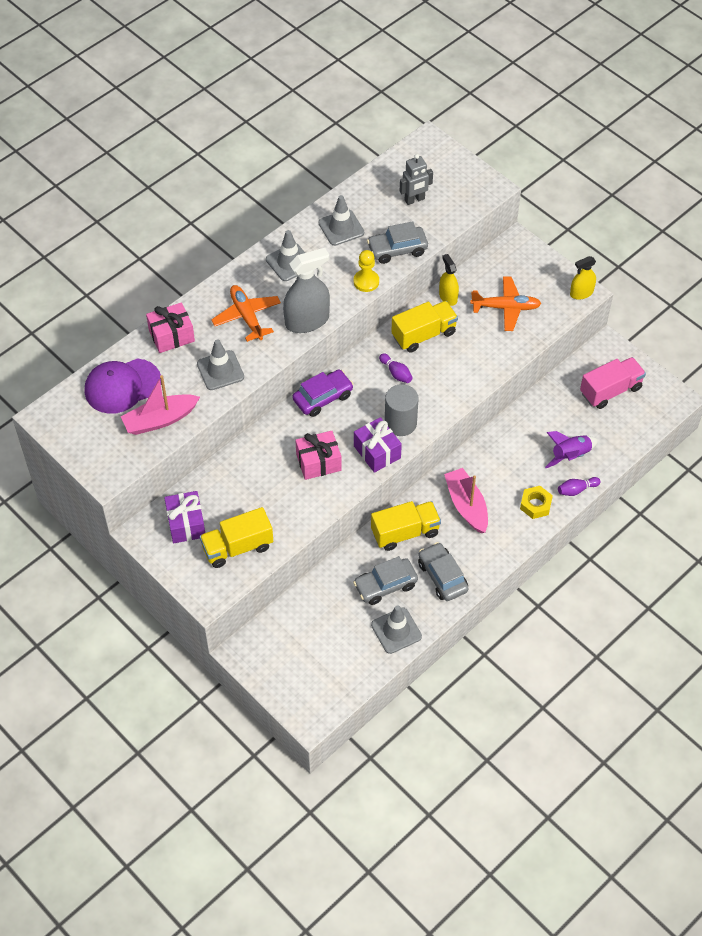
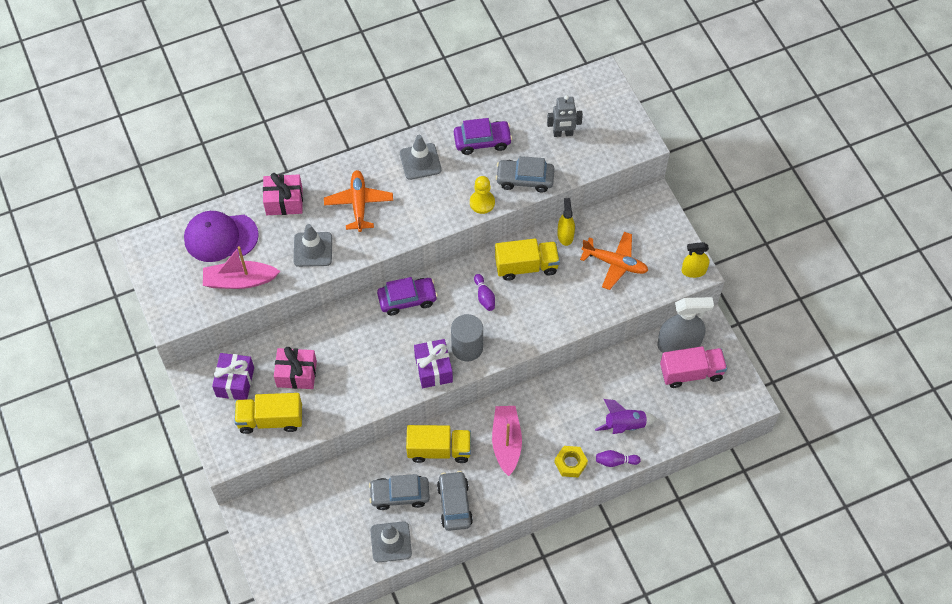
camera: 20 degrees right, 5 degrees up
grey spray bottle [283,248,330,333] -> grey spray bottle moved to [657,297,714,353]
pink gift [295,431,342,480] -> pink gift moved to [274,347,317,389]
grey traffic cone [318,195,364,246] -> purple car [454,118,512,155]

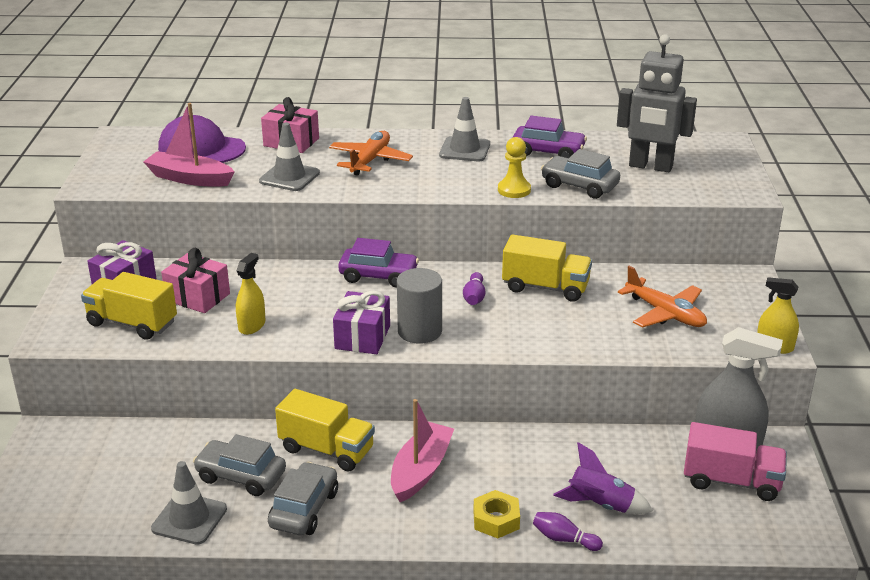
camera: 25 degrees right, 30 degrees down
grey robot [547,95,583,137] -> grey robot [617,34,697,172], size x1.67
yellow spray bottle [557,198,575,246] -> yellow spray bottle moved to [236,253,266,335]

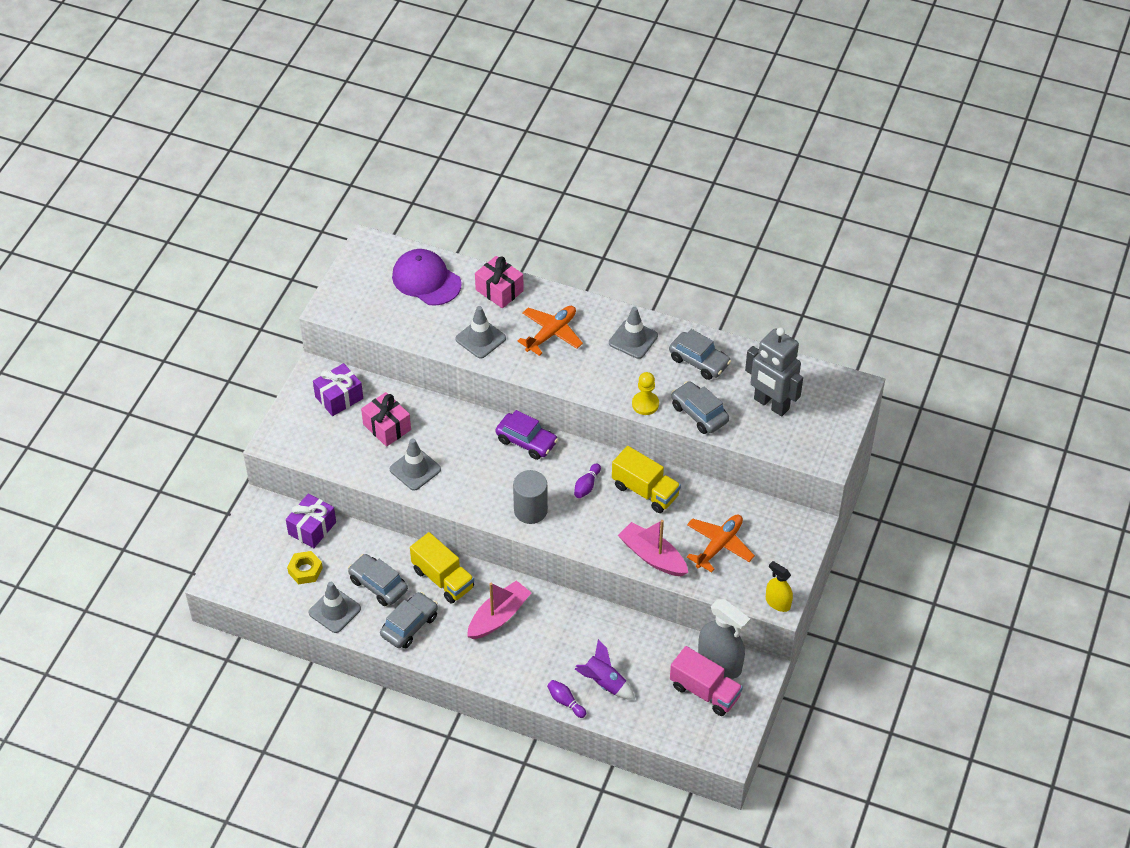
camera: 20 degrees right, 20 degrees up
yellow truck [81,272,177,340] -> none
pink boat [143,103,235,187] -> pink boat moved to [618,520,688,576]
yellow spray bottle [236,253,266,335] -> grey traffic cone [390,438,441,491]
purple gift [333,291,390,354] -> purple gift moved to [286,493,336,548]
yellow nut [473,490,520,538] -> yellow nut moved to [287,551,323,584]
purple car [513,116,587,158] -> grey car [669,329,731,380]
orange plane [618,266,707,327] -> orange plane turned 120 degrees counterclockwise [687,515,755,573]

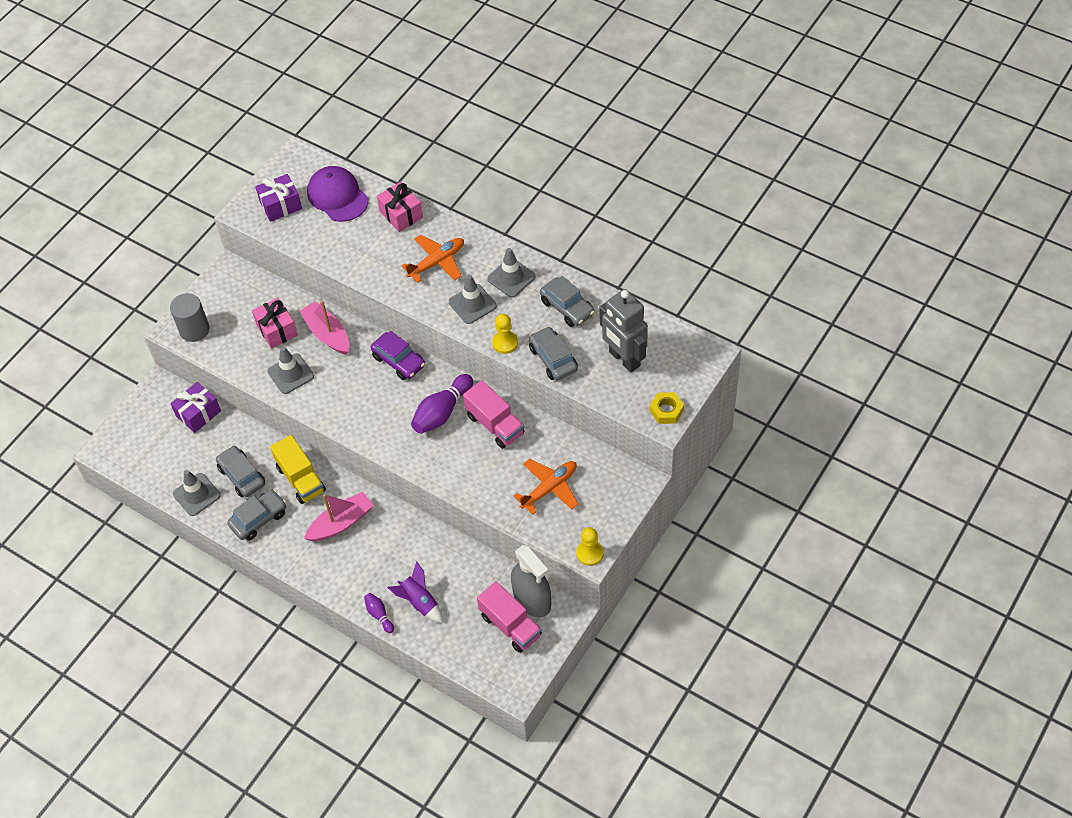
camera: 15 degrees right, 5 degrees up
yellow nut [287,551,323,584] -> yellow nut moved to [650,392,684,424]
purple gift [313,363,363,416] -> purple gift moved to [255,174,302,222]
grey traffic cone [455,306,506,359] -> grey traffic cone moved to [449,275,497,324]
grey cylinder [513,470,548,524] -> grey cylinder moved to [170,293,209,342]
purple bowling pin [574,464,601,498] -> purple bowling pin [411,374,473,434], size x1.88
yellow truck [612,446,681,513] -> pink truck [463,380,524,449]
pink boat [618,520,688,576] -> pink boat moved to [299,301,349,355]
yellow spray bottle [766,561,793,612] -> yellow pawn [576,527,603,566]

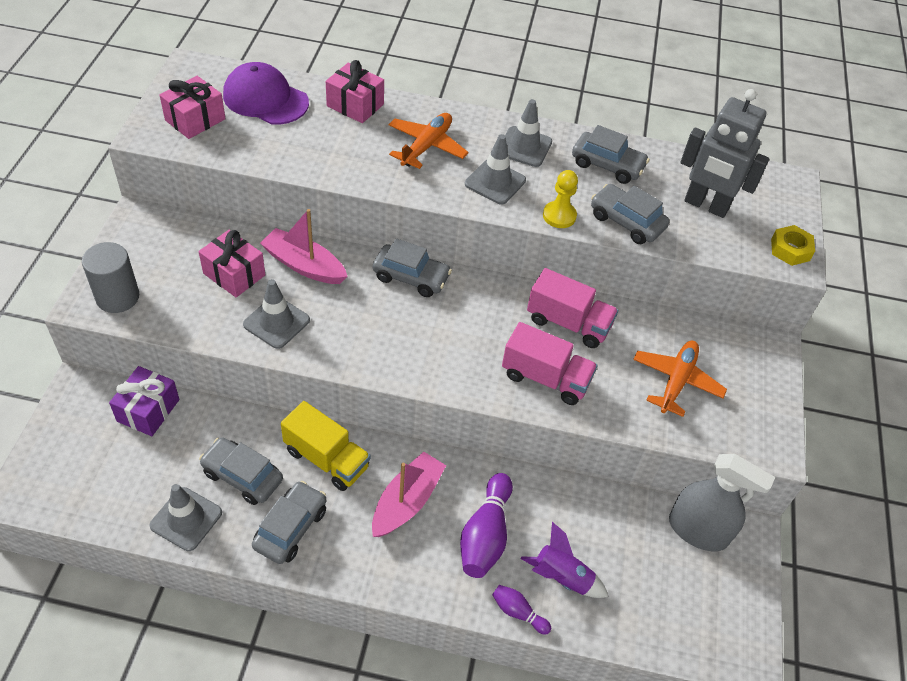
camera: 30 degrees left, 5 degrees down
purple gift [255,174,302,222] -> pink gift [159,76,226,139]
purple car [371,331,425,380] -> grey car [373,238,452,297]
purple bowling pin [411,374,473,434] -> purple bowling pin moved to [460,473,513,578]
pink truck [477,581,542,653] -> pink truck moved to [502,322,598,405]
yellow pawn [576,527,603,566] -> none

